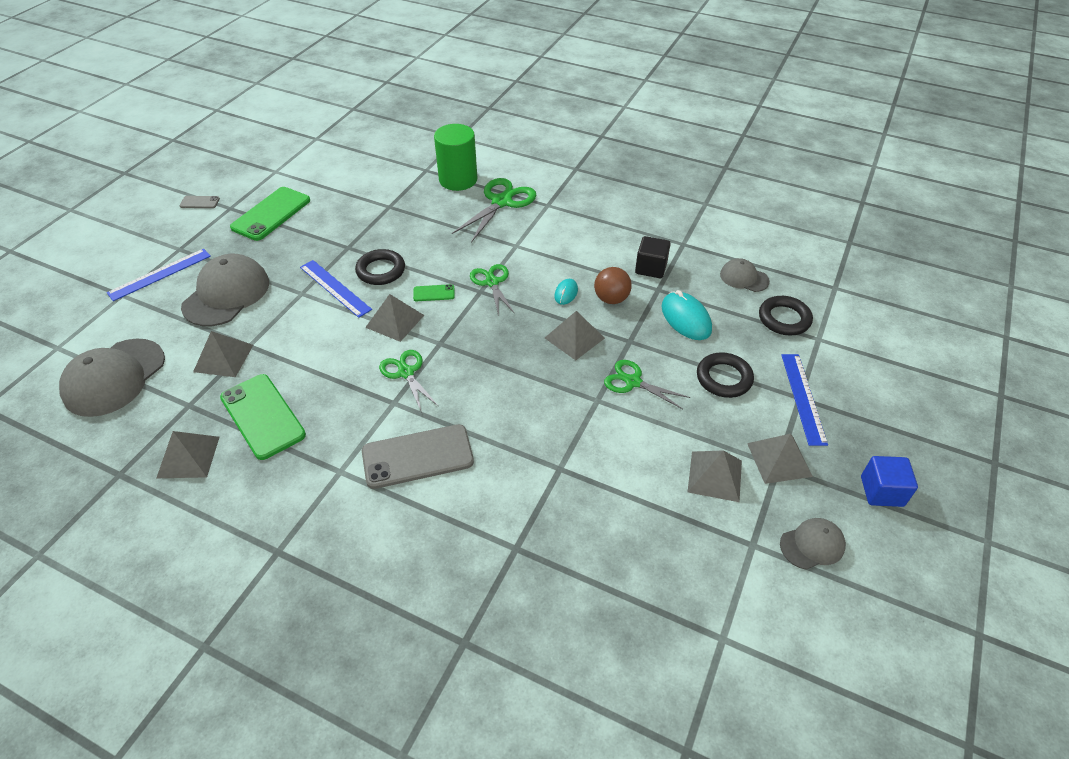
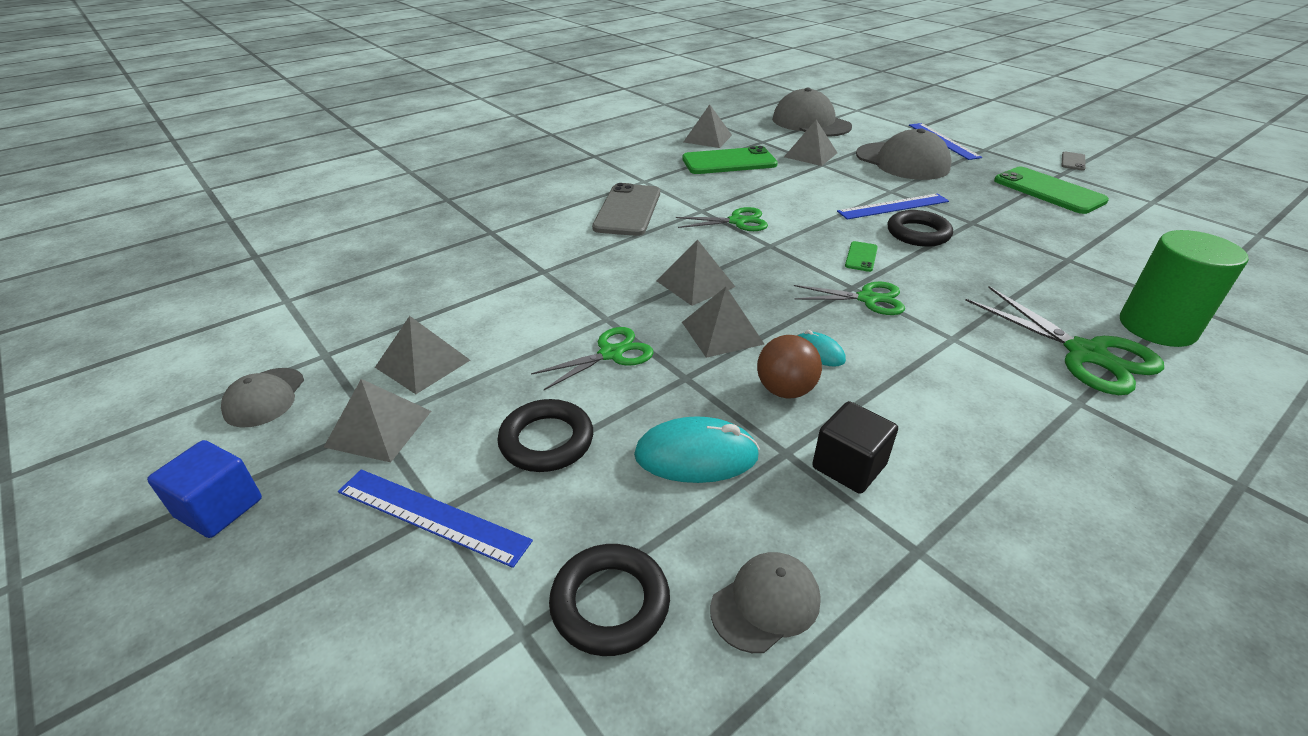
camera: 115 degrees right, 10 degrees down
grey pyramid [365,294,424,342] -> grey pyramid moved to [657,240,735,306]

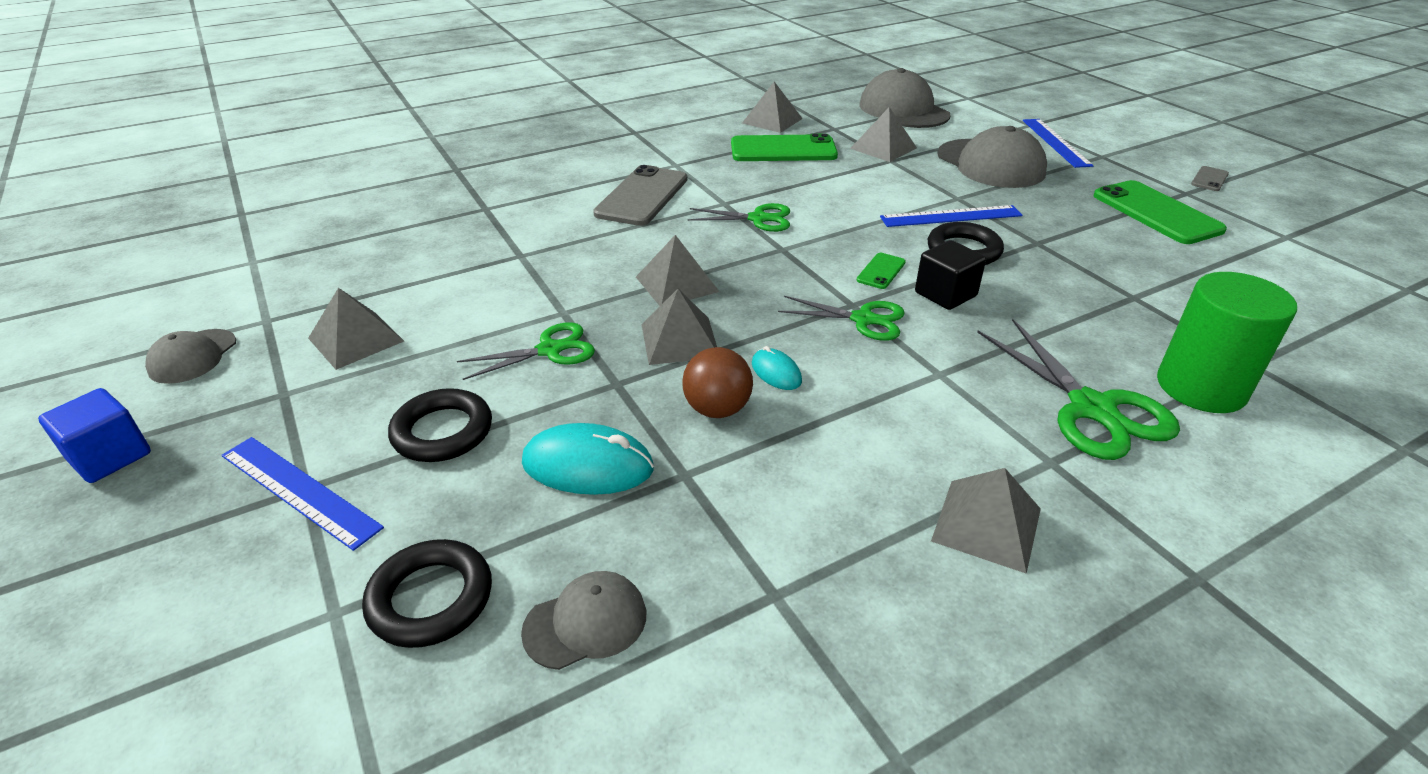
camera: 10 degrees right, 0 degrees up
grey pyramid [324,379,431,463] -> grey pyramid moved to [931,468,1041,574]
black cube [812,401,898,494] -> black cube moved to [915,240,986,310]

